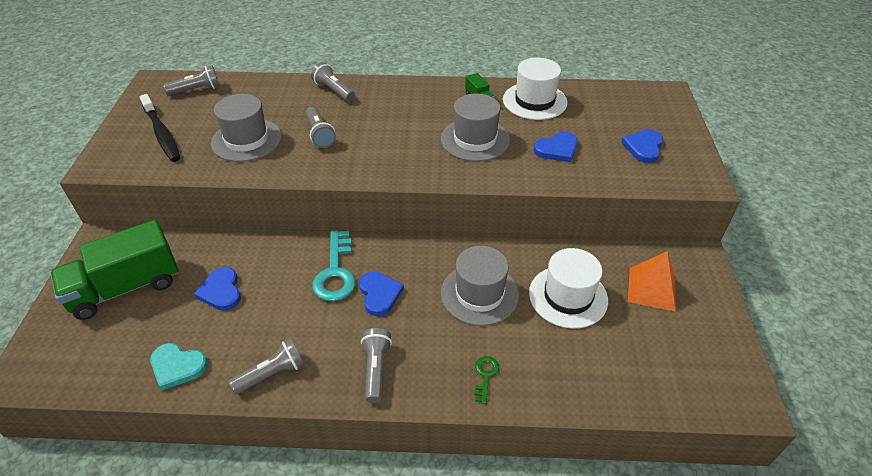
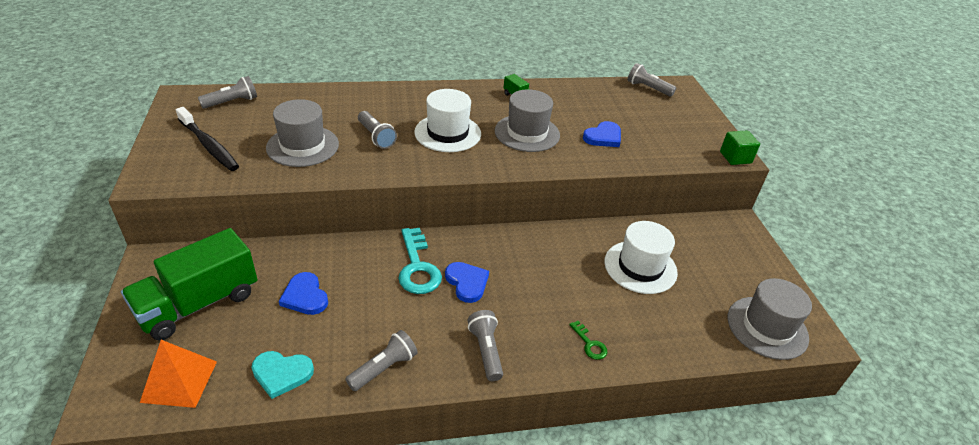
camera: 15 degrees left, 5 degrees down
grey flashlight [311,62,355,102] -> grey flashlight moved to [628,63,676,97]
grey hat [441,246,519,326] -> grey hat moved to [728,278,812,360]
green key [475,356,499,404] -> green key turned 150 degrees clockwise [569,321,607,360]
white hat [503,58,568,120] -> white hat moved to [414,89,481,152]
blue heart [621,129,663,163] -> none
orange pyramid [628,251,676,312] -> orange pyramid moved to [140,340,217,408]
none -> green cube [720,130,760,165]

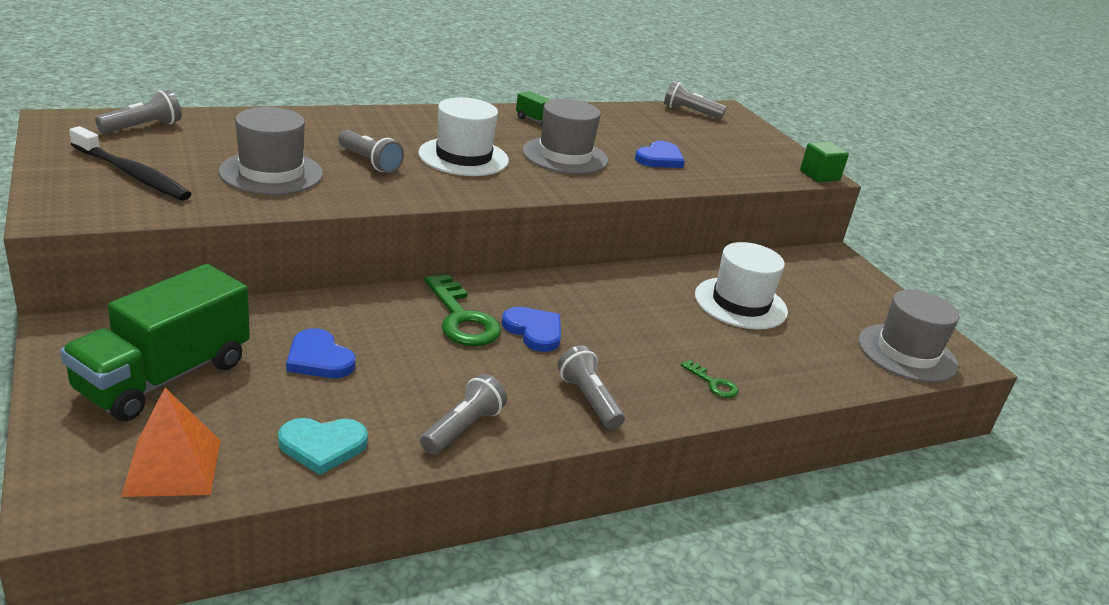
camera: 15 degrees left, 10 degrees down
turquoise key [398,228,442,294] -> green key [424,274,501,346]

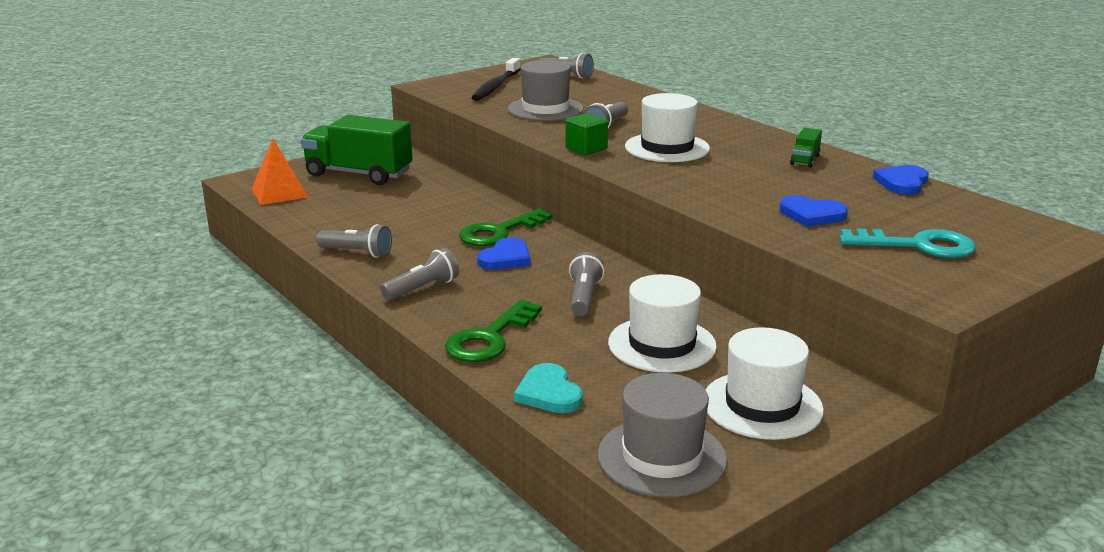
camera: 80 degrees right, 5 degrees down
turquoise heart [278,418,368,475] -> turquoise heart moved to [514,363,583,413]
blue heart [286,328,355,378] -> blue heart moved to [873,165,929,195]
grey hat [522,99,608,174] -> none
grey flashlight [664,81,726,119] -> grey flashlight moved to [569,252,604,316]
green key [681,360,738,398] -> green key [445,299,542,362], size x2.02
green cube [800,142,849,182] -> green cube moved to [565,113,608,155]
none -> white hat [706,327,824,440]
none -> turquoise key [840,228,976,258]

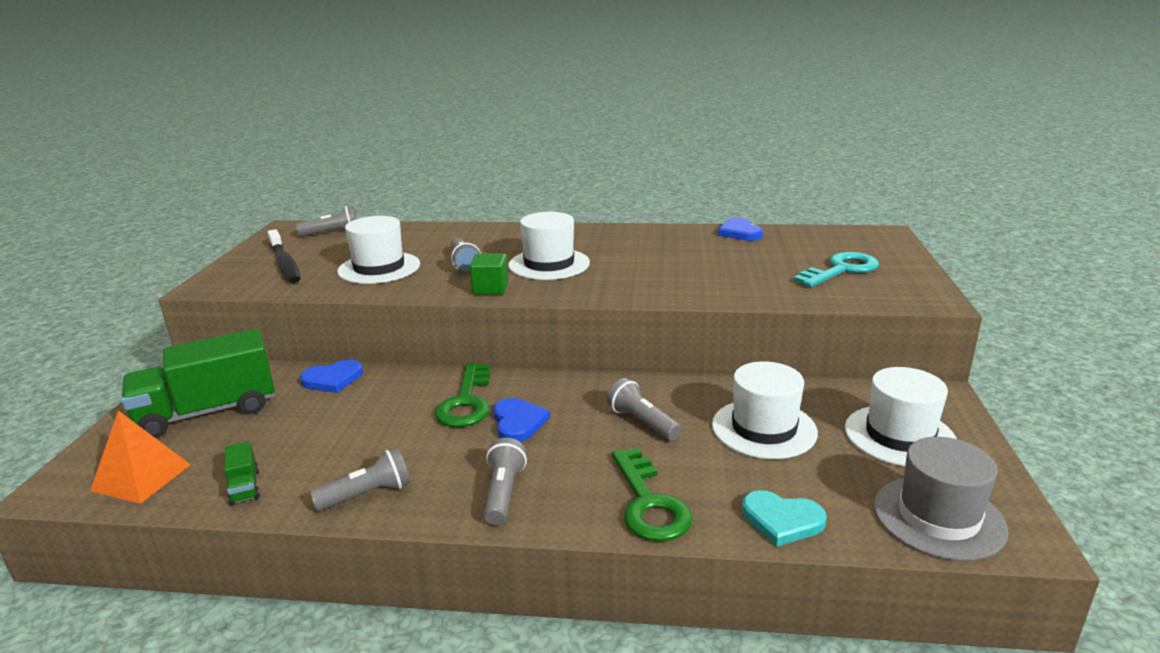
camera: 45 degrees left, 0 degrees up
grey hat [508,60,584,121] -> white hat [337,216,420,284]
blue heart [779,195,848,227] -> blue heart moved to [300,359,363,393]
green truck [790,128,822,168] -> green truck moved to [224,441,260,505]

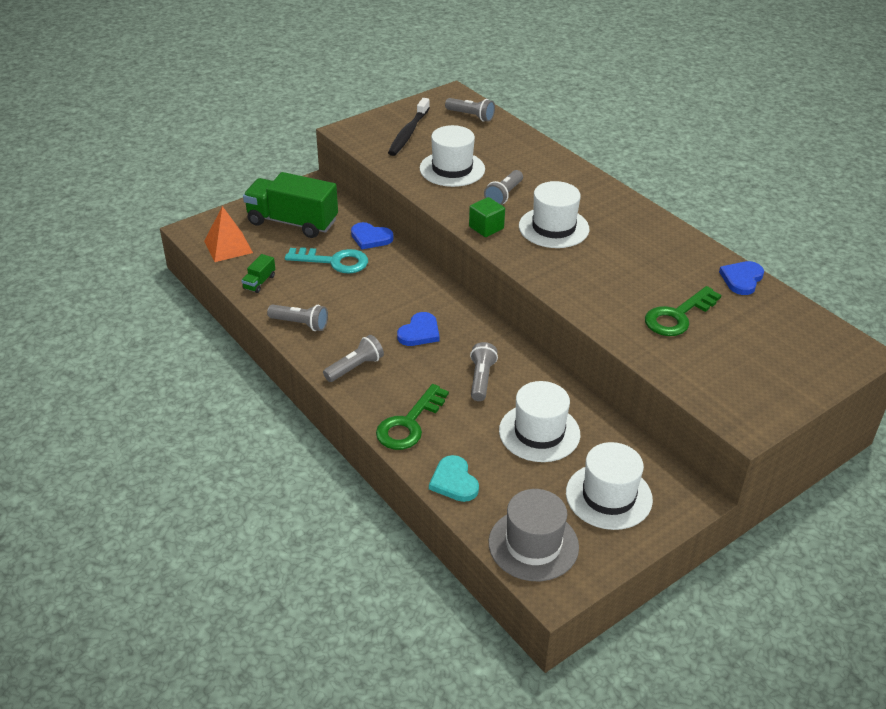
camera: 45 degrees right, 15 degrees up
green key [434,363,490,427] -> green key moved to [645,286,721,336]
turquoise key [793,252,879,287] -> turquoise key moved to [285,247,368,274]

